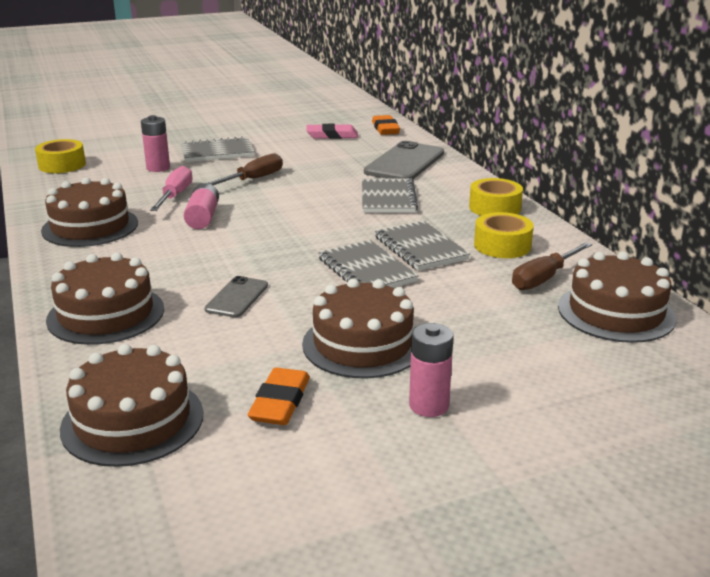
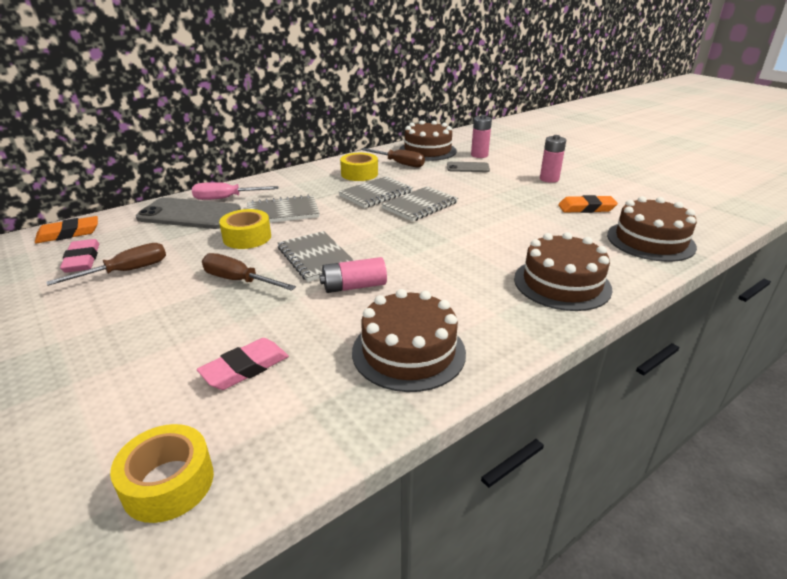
camera: 105 degrees left, 5 degrees up
pink battery [141,115,170,172] -> pink battery moved to [471,115,492,158]
pink screwdriver [150,166,193,211] -> pink screwdriver moved to [192,182,278,200]
grey notebook [181,136,255,162] -> grey notebook moved to [278,231,354,282]
grey phone [204,276,268,318] -> grey phone moved to [447,162,490,172]
brown cake [302,278,414,379] -> none
yellow tape [469,178,523,216] -> yellow tape moved to [219,209,271,249]
none -> brown screwdriver [46,243,166,286]
none -> pink eraser [197,338,289,390]

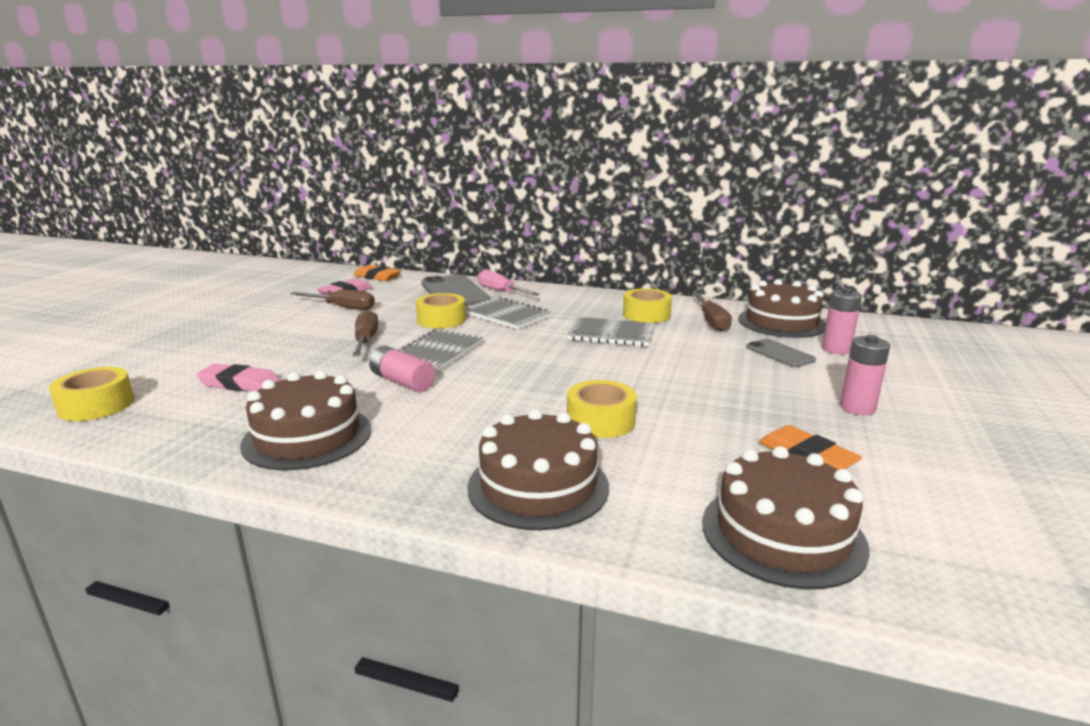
camera: 55 degrees right, 10 degrees down
grey notebook [382,186,458,221] -> none
none -> yellow tape [567,380,637,438]

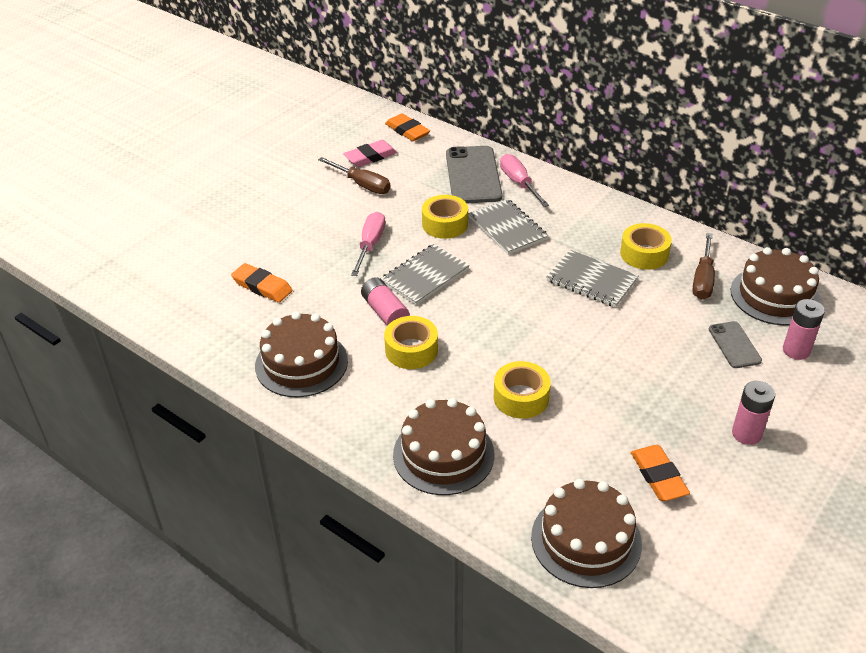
camera: 20 degrees right, 20 degrees up
yellow tape [49,367,134,421] -> yellow tape moved to [384,316,438,369]
pink eraser [196,364,280,391] -> orange eraser [231,263,293,303]
brown screwdriver [352,310,378,357] -> pink screwdriver [351,212,385,276]

